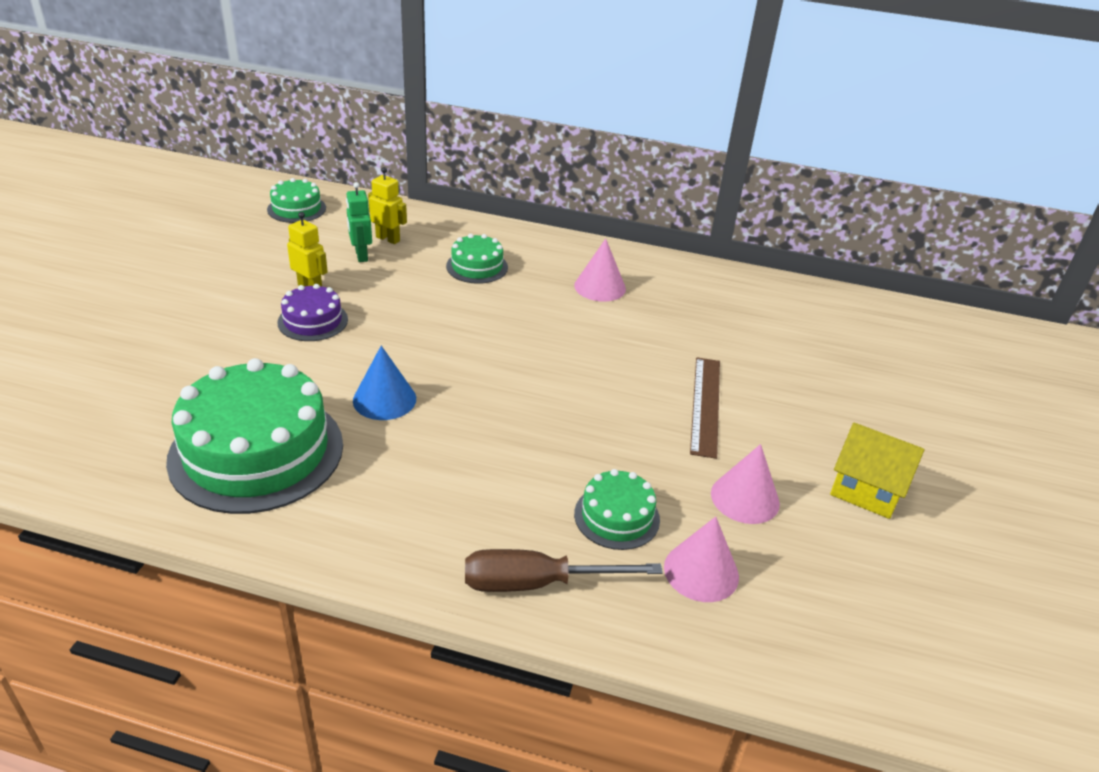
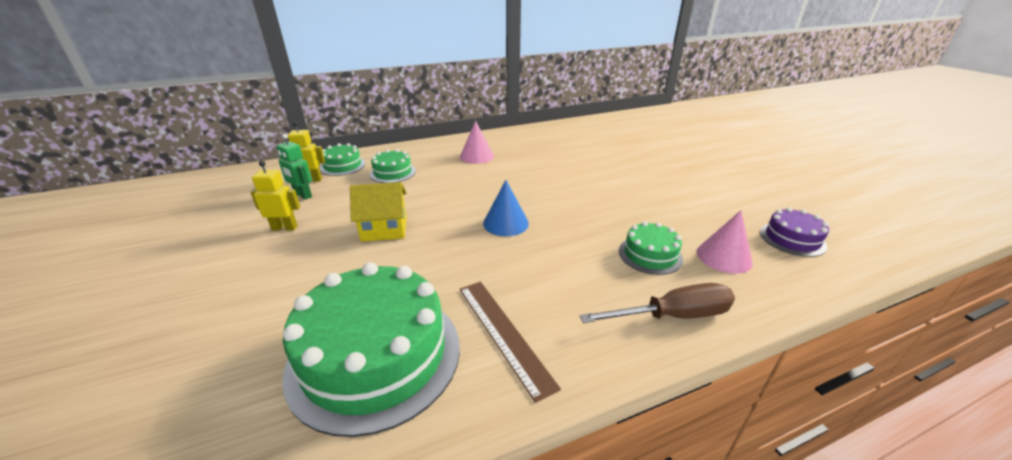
camera: 35 degrees left, 5 degrees down
green cake [267,178,326,223] -> green cake moved to [320,143,365,176]
purple cake [277,284,348,341] -> purple cake moved to [760,207,829,257]
blue cone [353,346,416,420] -> blue cone moved to [483,180,529,236]
brown screwdriver [465,549,663,592] -> brown screwdriver turned 150 degrees counterclockwise [580,283,735,323]
brown ruler [690,357,720,459] -> brown ruler moved to [460,282,561,403]
pink cone [711,444,780,524] -> none
yellow house [830,423,924,519] -> yellow house moved to [350,182,407,242]

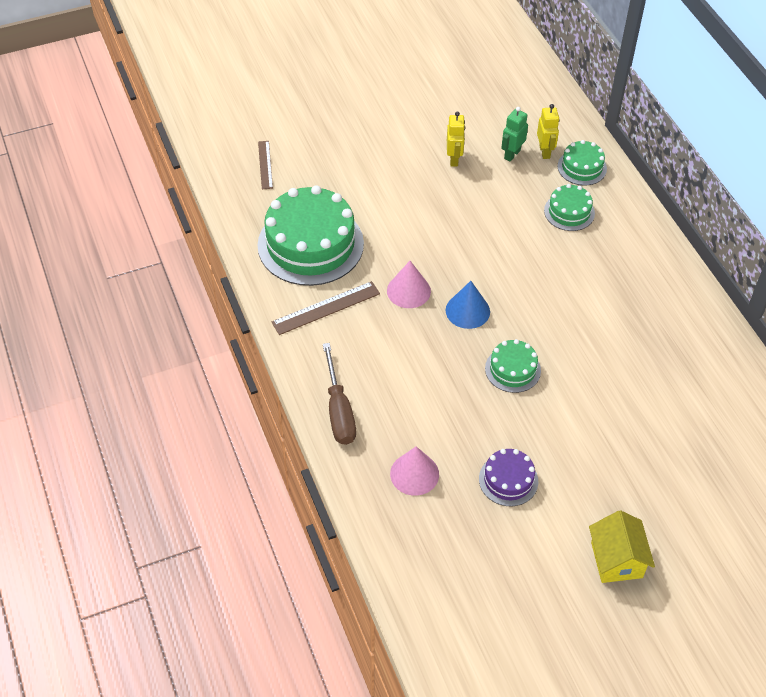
camera: 90 degrees right, 20 degrees up
yellow house [350,182,407,242] -> yellow house moved to [589,510,655,583]
pink cone [460,121,494,164] -> pink cone moved to [387,261,431,308]
green cake [619,222,683,275] -> green cake moved to [485,339,541,393]
purple cake [760,207,829,257] -> purple cake moved to [479,449,538,506]
none -> brown ruler [258,141,273,189]

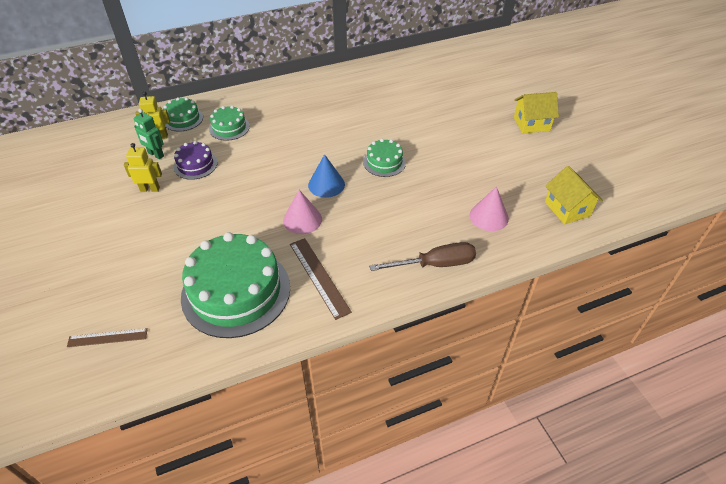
camera: 90 degrees left, 5 degrees down
purple cake [479,449,538,506] -> purple cake moved to [174,141,217,180]
none -> yellow house [545,166,603,225]

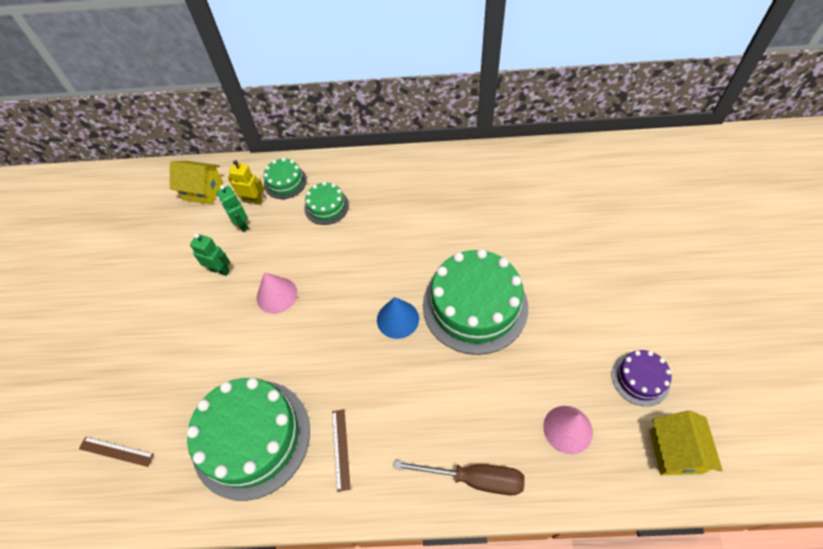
camera: 25 degrees right, 10 degrees up
yellow robot [124,143,162,192] -> green robot [190,234,230,276]
purple cake [174,141,217,180] -> purple cake moved to [612,350,672,406]
pink cone [283,190,322,234] -> pink cone moved to [257,272,297,314]
brown ruler [290,238,352,320] -> brown ruler [332,409,351,492], size x0.65
green cake [363,139,406,177] -> green cake [423,249,528,355], size x2.05
yellow house [514,92,559,134] -> yellow house moved to [170,161,223,205]

